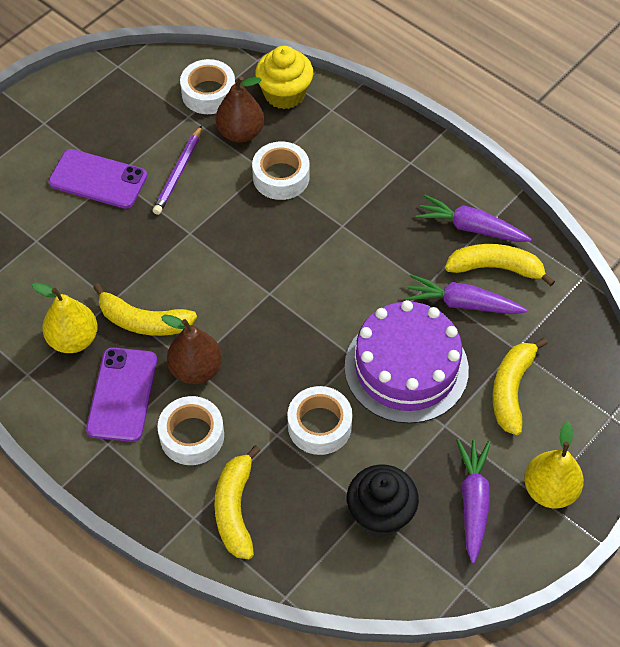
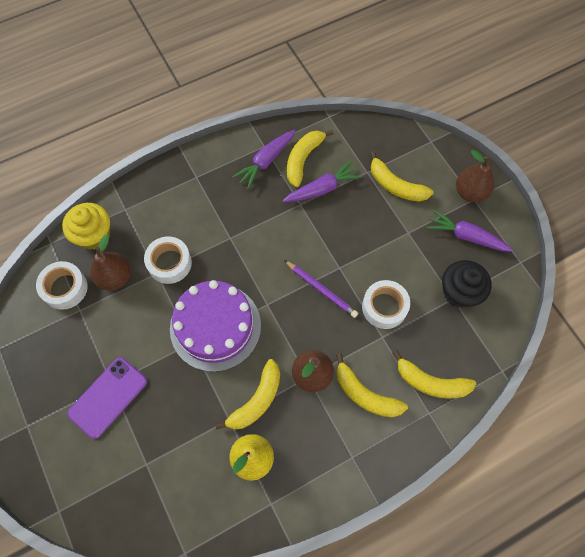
camera: 70 degrees left, 10 degrees up
purple phone [86,348,157,442] -> none
purple pencil [153,125,202,215] -> purple pencil moved to [284,260,358,318]
white tape [157,396,224,465] -> yellow banana [336,353,408,417]
purple cake [345,300,469,424] -> purple cake moved to [170,280,261,372]
purple carrot [405,274,527,314] -> purple carrot turned 150 degrees counterclockwise [283,160,362,202]
yellow pear [524,421,584,509] -> brown pear [456,149,494,202]

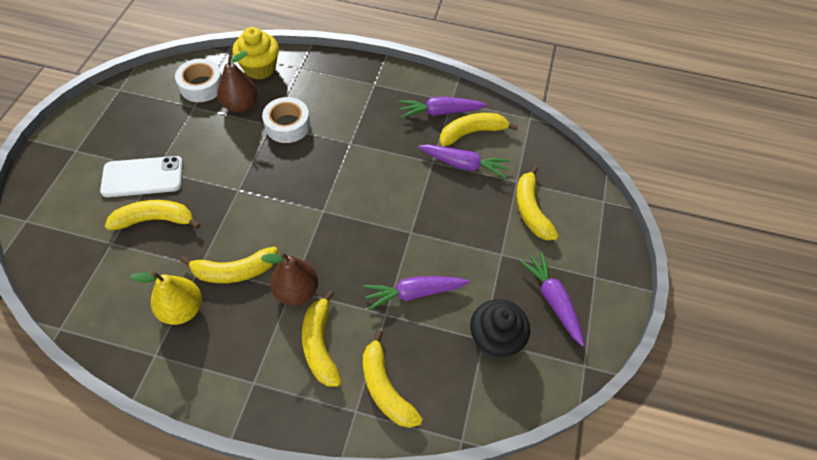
camera: 40 degrees right, 10 degrees down
purple phone [67,357,147,439] -> white phone [100,156,183,197]
purple cake [170,280,261,372] -> none
purple pencil [284,260,358,318] -> none
white tape [362,280,410,329] -> purple carrot [363,276,470,311]
brown pear [456,149,494,202] -> none
none -> yellow banana [105,200,201,230]

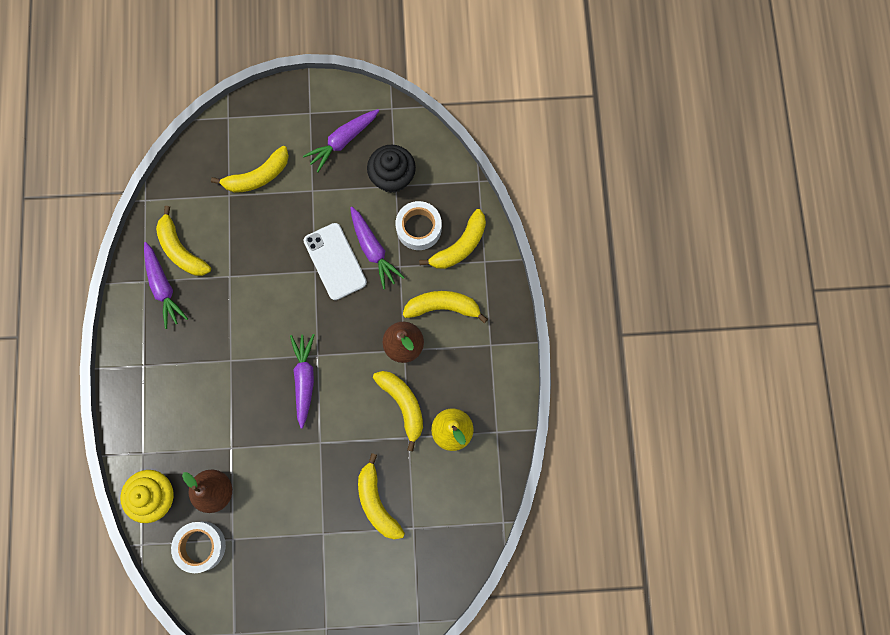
camera: 105 degrees left, 20 degrees up
white phone [100,156,183,197] -> white phone moved to [304,223,367,300]
white tape [262,97,310,143] -> white tape moved to [395,201,442,250]
yellow banana [302,290,342,387] -> yellow banana turned 150 degrees counterclockwise [403,291,488,323]
purple carrot [418,144,510,179] -> purple carrot moved to [290,334,315,429]

